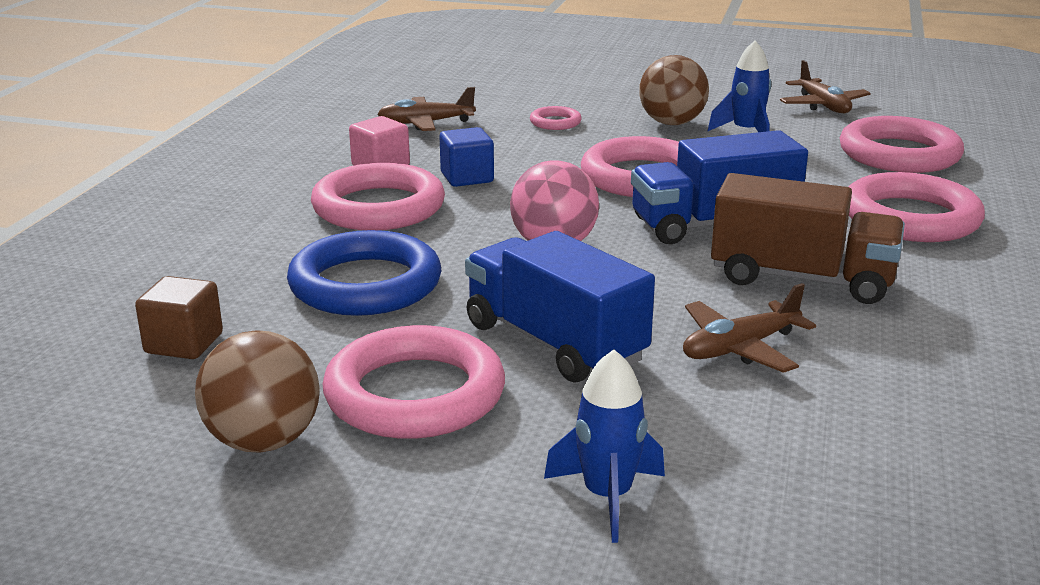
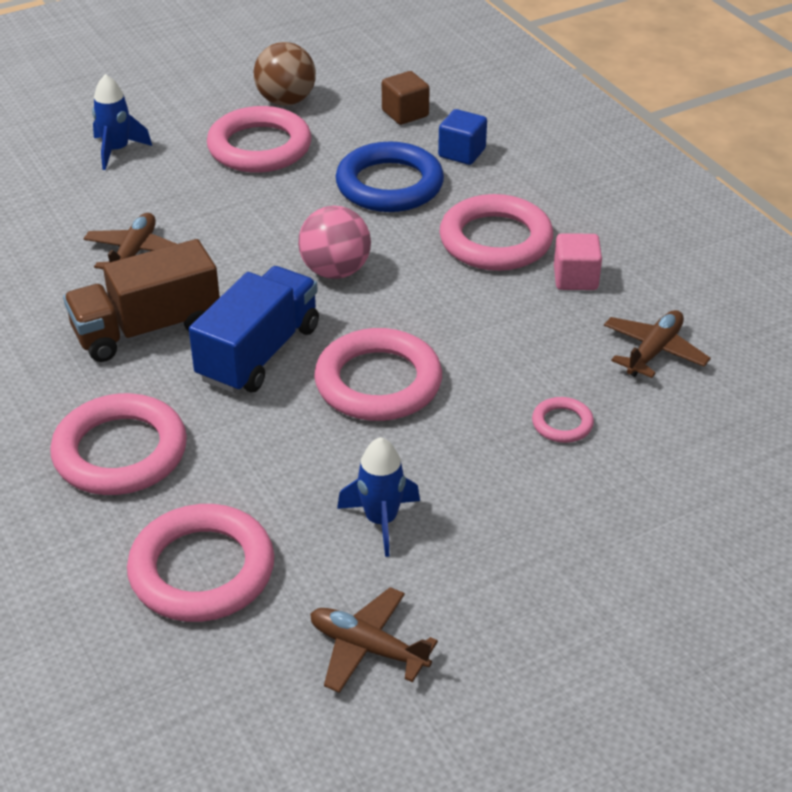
camera: 135 degrees right, 15 degrees up
blue cube [440,127,494,187] -> blue cube moved to [438,109,487,165]
blue truck [465,231,655,382] -> none
brown ball [639,55,709,125] -> none

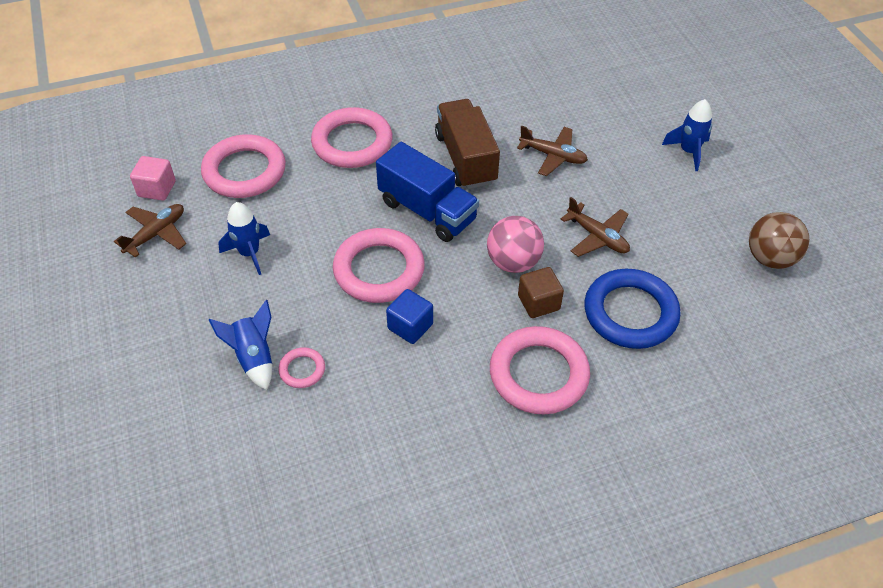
camera: 100 degrees right, 10 degrees up
pink ring [207,106,311,172] -> none
brown cube [382,71,430,125] -> brown cube moved to [518,267,564,318]
blue cube [438,109,487,165] -> blue cube moved to [386,289,433,344]
pink cube [554,233,602,290] -> pink cube moved to [130,156,176,201]
brown plane [604,310,711,378] -> brown plane moved to [561,197,630,257]
none -> blue rocket [209,300,272,390]

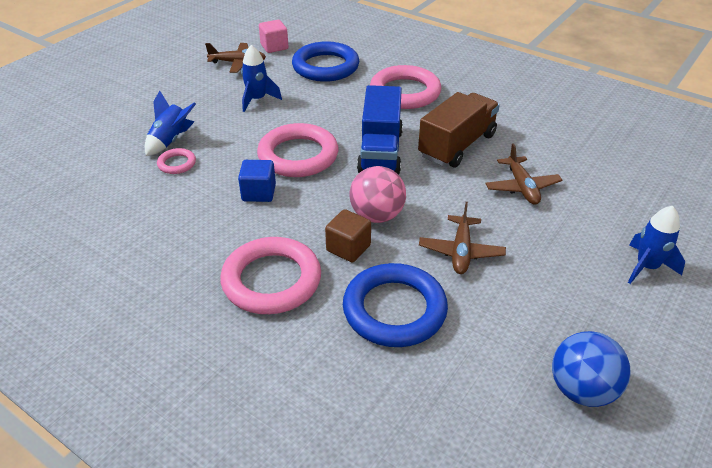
camera: 55 degrees right, 10 degrees down
pink ring [201,134,286,198] -> blue ring [292,41,359,82]
brown ball [749,212,810,269] -> blue ball [552,331,631,407]

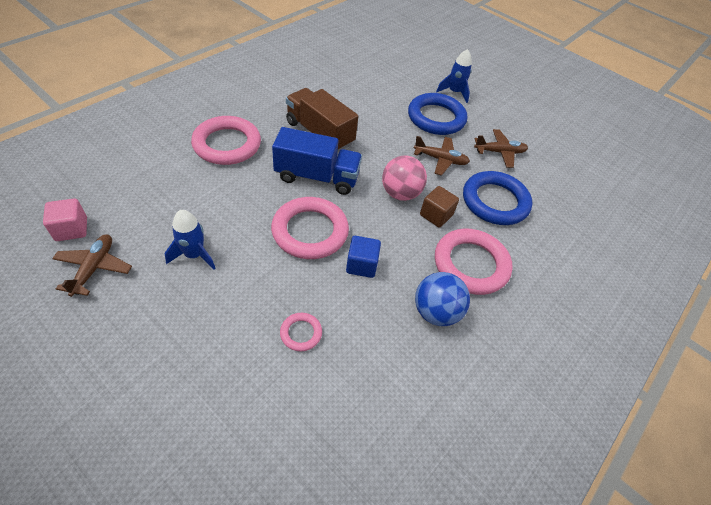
camera: 90 degrees left, 10 degrees up
blue rocket [145,90,196,156] -> none
blue ring [292,41,359,82] -> blue ring moved to [408,93,467,135]
brown plane [485,143,562,205] -> brown plane moved to [474,129,528,168]
blue ball [552,331,631,407] -> blue ball moved to [415,272,470,326]

